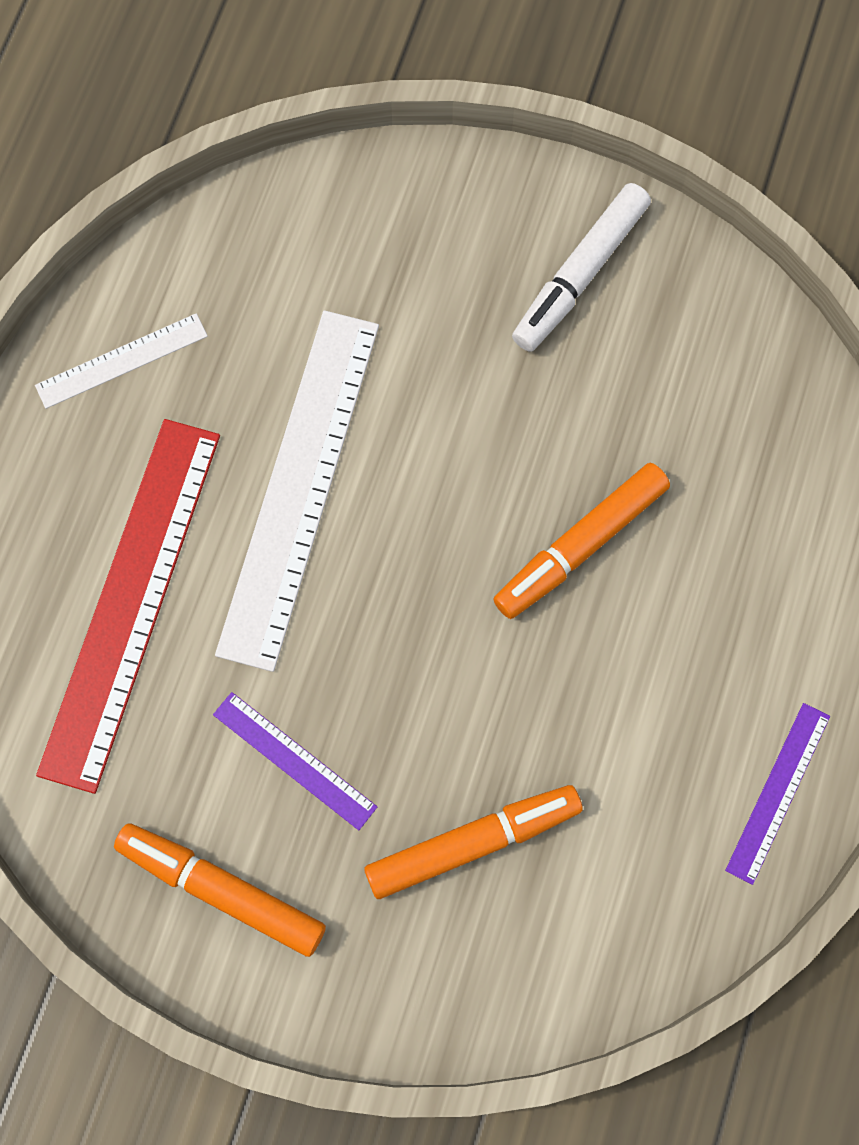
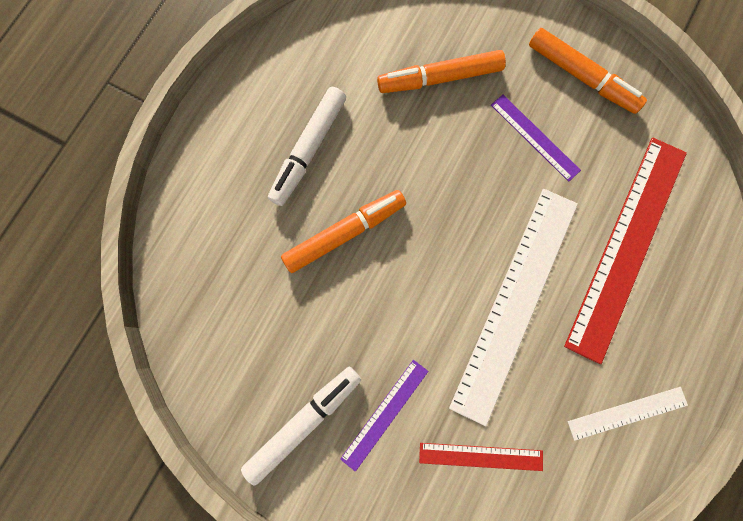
camera: 170 degrees left, 5 degrees up
purple ruler [725,703,830,885] -> purple ruler moved to [340,360,428,472]
none -> white marker [268,87,346,206]
none -> red ruler [419,443,543,471]

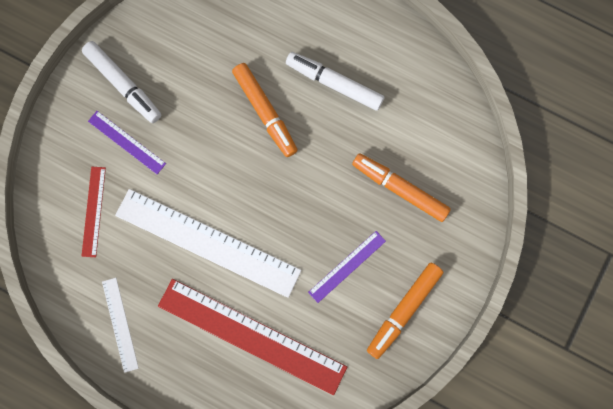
camera: 90 degrees right, 0 degrees up
orange marker [377,50,506,93] -> orange marker turned 45 degrees counterclockwise [352,153,451,222]

